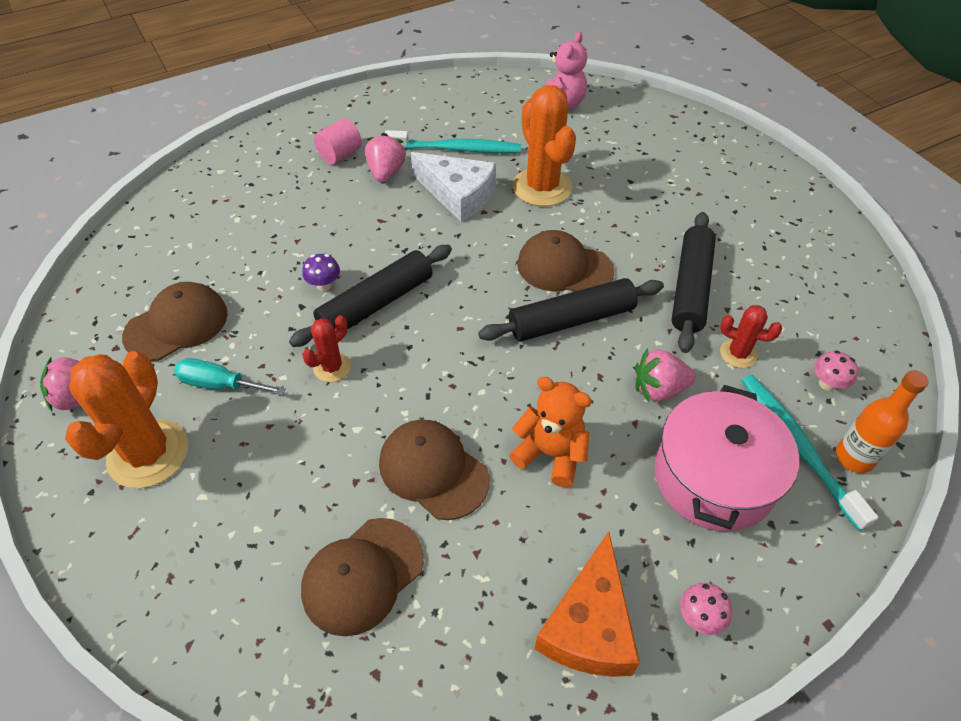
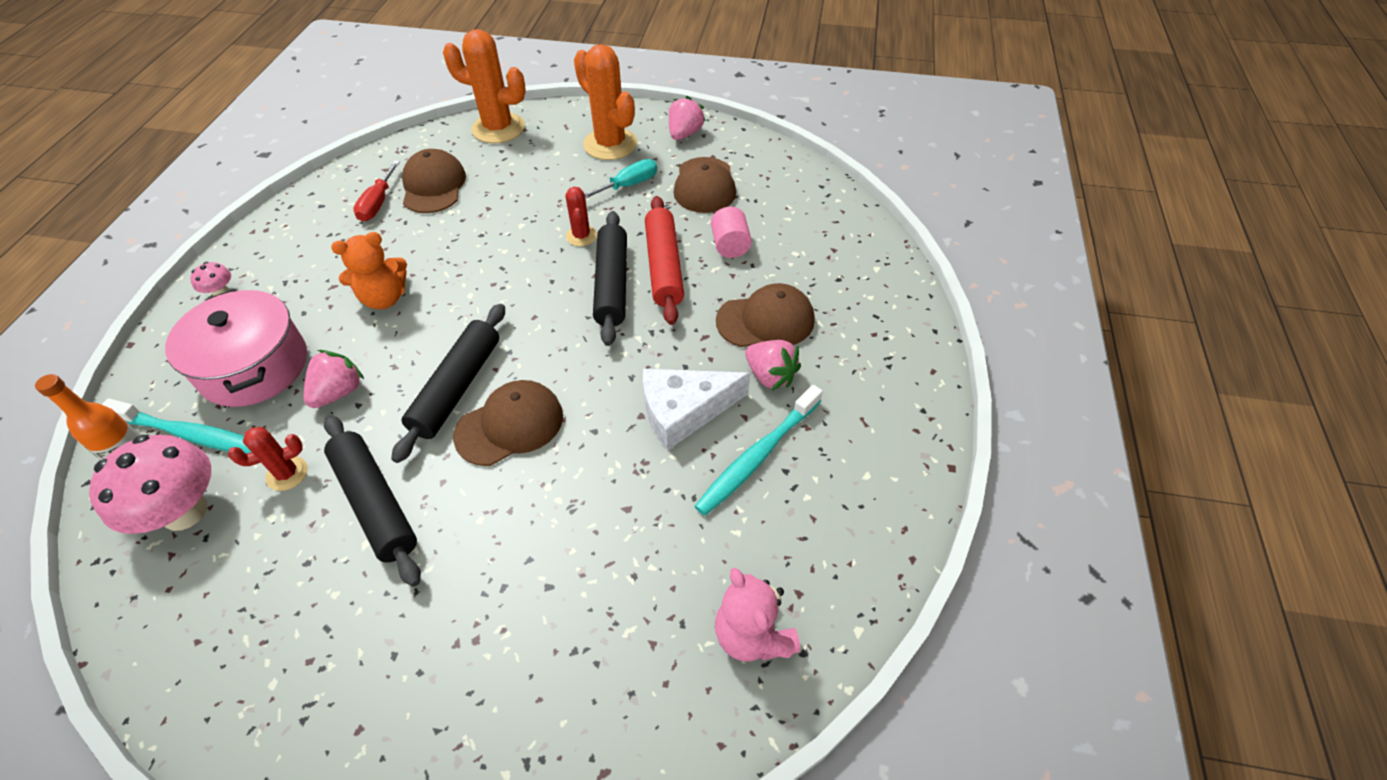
camera: 130 degrees right, 0 degrees up
purple mushroom [302,254,340,291] -> red rolling pin [645,196,684,325]
pink cylinder [314,118,362,164] -> pink cylinder moved to [711,207,752,258]
brown cap [379,420,490,520] -> brown cap moved to [716,283,815,347]
orange cactus [513,85,576,206] -> orange cactus moved to [443,29,526,143]
orange cheese [534,531,640,677] -> none
pink mushroom [814,351,858,391] -> pink mushroom [89,435,211,534], size x2.22
none -> red screwdriver [353,161,400,221]

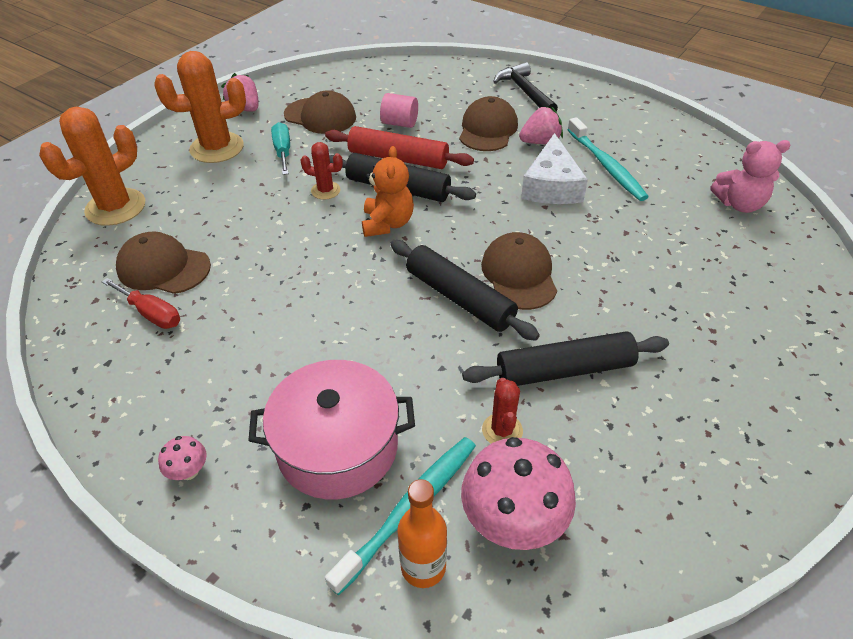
camera: 65 degrees left, 5 degrees down
pink strawberry [304,350,364,408] -> none
orange teddy bear [331,232,407,309] -> orange teddy bear moved to [362,146,414,237]
none -> black hammer [493,62,558,111]

